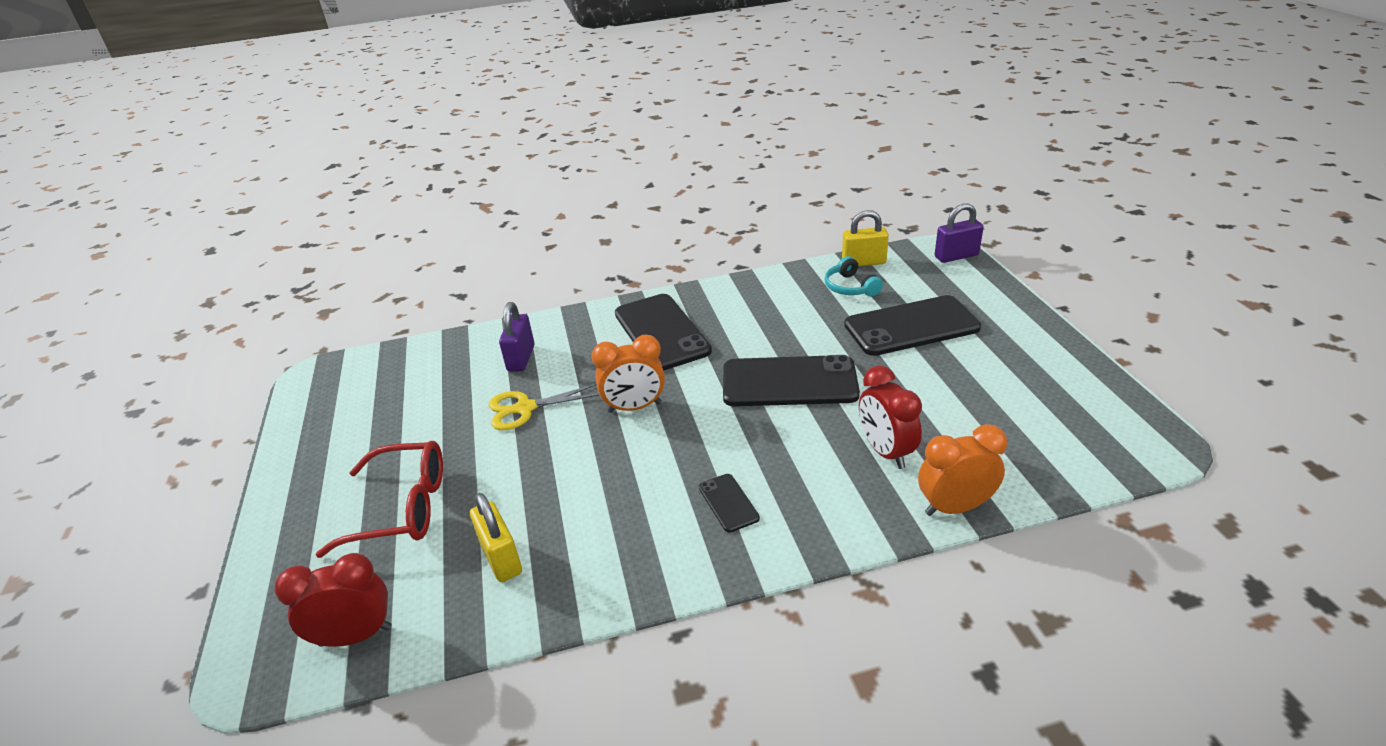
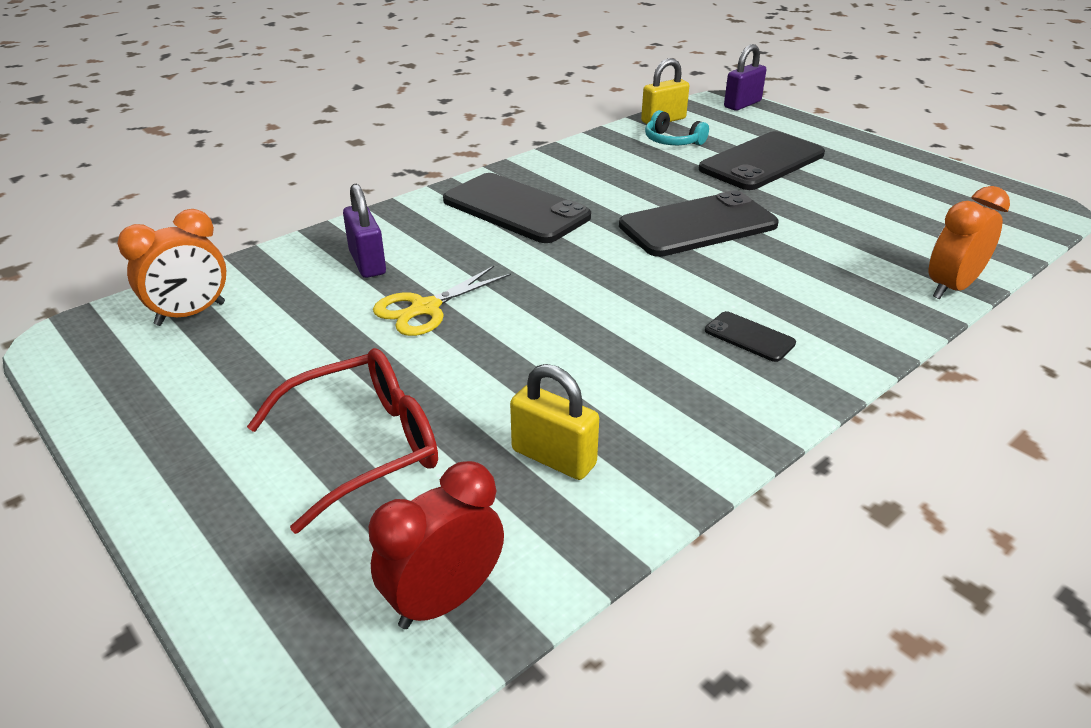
camera: 30 degrees left, 0 degrees up
orange clock [592,335,665,413] -> orange clock moved to [117,209,226,326]
red clock [859,365,922,469] -> none

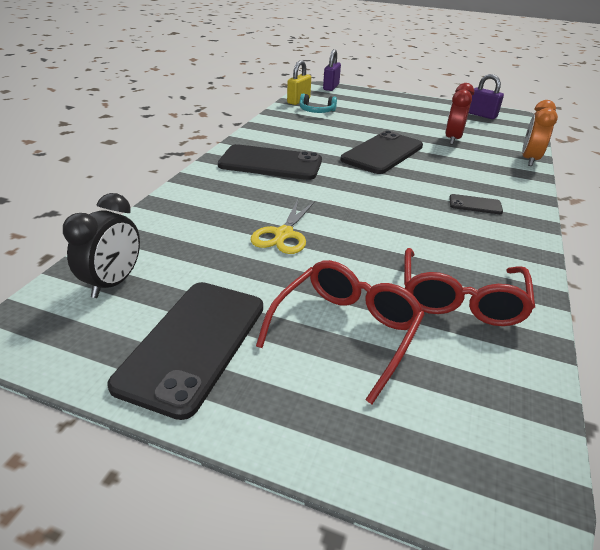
camera: 30 degrees left, 0 degrees up
orange clock [117,209,226,326] -> black clock [63,193,140,298]
purple padlock [343,184,386,278] -> purple padlock moved to [469,74,504,119]
red clock [369,461,504,629] -> red clock moved to [445,83,474,145]
yellow padlock [510,364,599,480] -> red glasses [404,248,535,326]
black phone [699,131,825,190] -> black phone moved to [107,282,263,420]

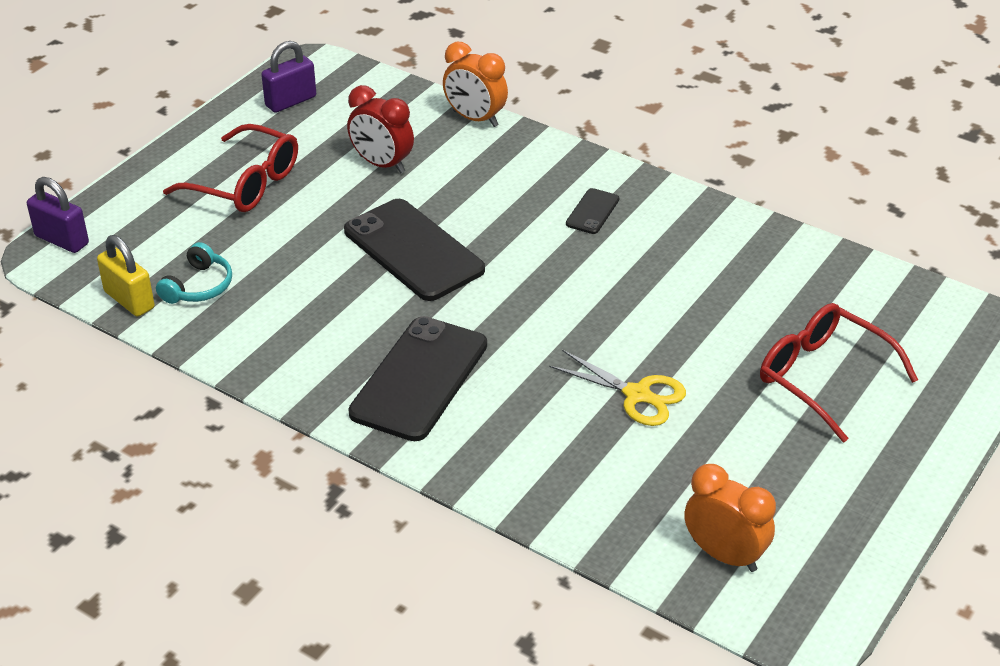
camera: 75 degrees left, 5 degrees up
black clock [63,193,140,298] -> orange clock [684,464,776,572]
black phone [107,282,263,420] -> none
red glasses [404,248,535,326] -> red glasses moved to [163,124,298,212]

